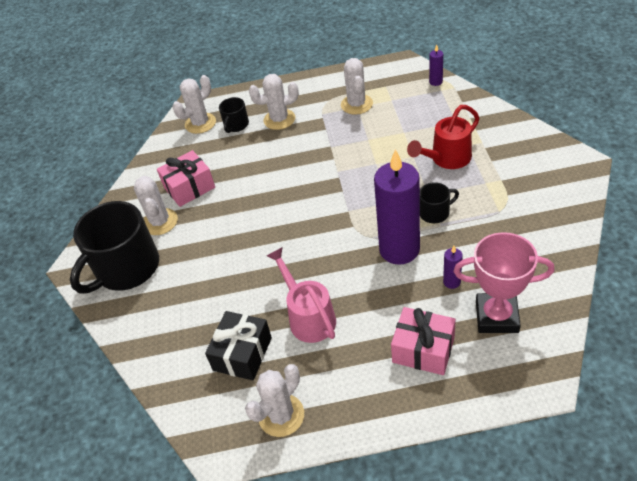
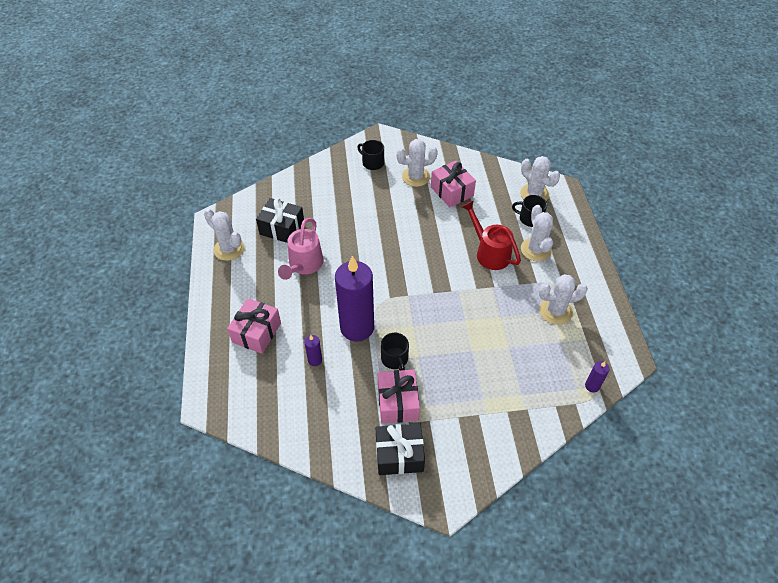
camera: 85 degrees right, 5 degrees up
black mug [70,201,159,293] -> black mug [357,140,384,170], size x0.47
pink watering can [267,247,336,343] -> pink watering can turned 135 degrees clockwise [278,218,323,280]
red watering can [407,105,479,169] -> red watering can moved to [461,200,521,270]
pink trophy [454,232,555,333] -> none
none -> black gift [376,423,425,475]
none -> pink gift [378,369,420,424]

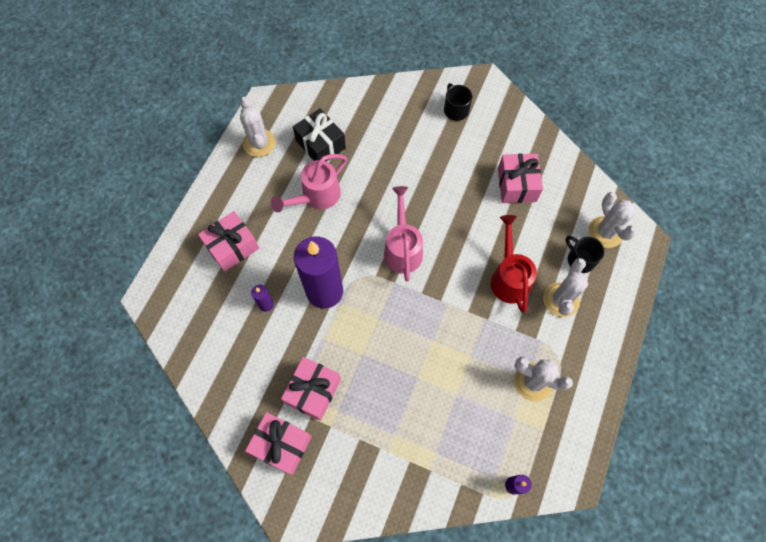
camera: 30 degrees right, 15 degrees up
black gift [376,423,425,475] -> pink gift [245,412,312,475]
black mug [381,333,409,370] -> none
white cactus [396,139,438,187] -> none
none -> pink watering can [384,186,423,282]

